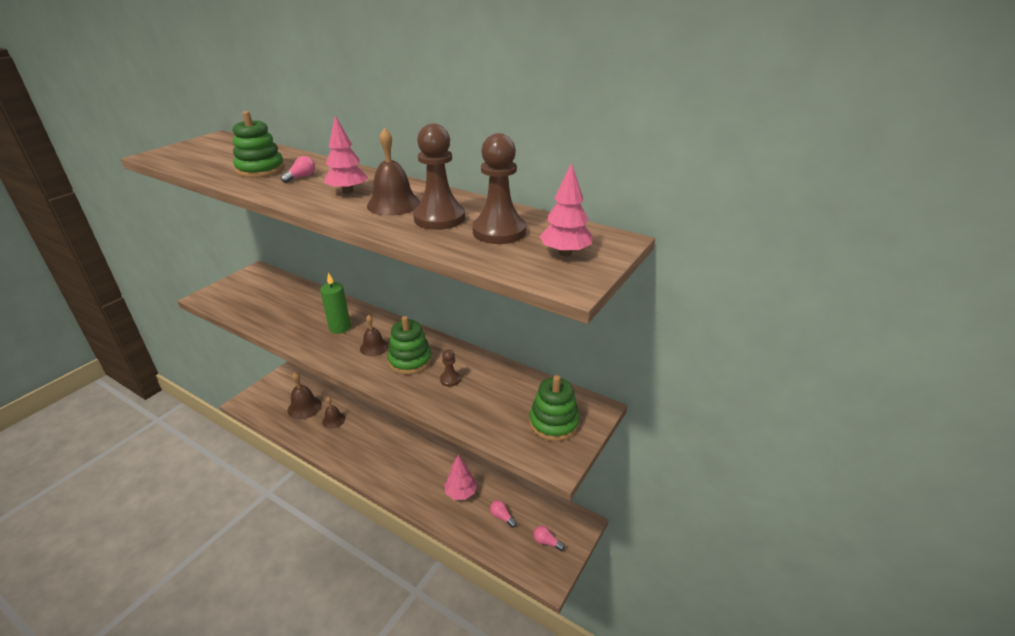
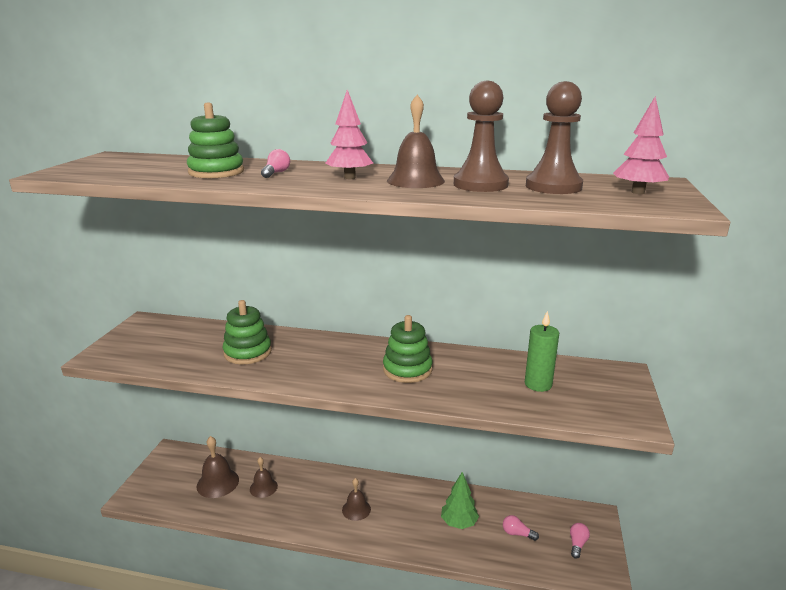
camera: 20 degrees left, 10 degrees down
green candle [320,272,351,334] -> green candle moved to [525,311,559,392]
brown bell [360,315,389,356] -> brown bell moved to [342,478,371,521]
brown pawn [440,349,460,387] -> none
pink tree [444,455,477,500] -> green tree [441,472,479,529]
green stacking toy [529,375,580,441] -> green stacking toy moved to [223,300,272,364]
pink light bulb [534,526,565,551] -> pink light bulb turned 105 degrees clockwise [570,523,590,559]

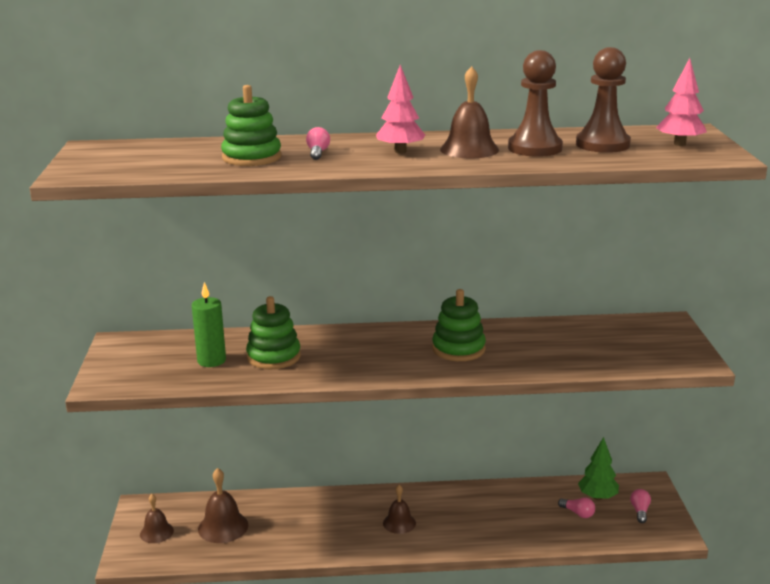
camera: 15 degrees left, 0 degrees up
brown bell [250,457,278,498] -> brown bell moved to [140,494,174,543]
green tree [441,472,479,529] -> green tree moved to [578,437,619,500]
pink light bulb [503,515,539,541] -> pink light bulb turned 150 degrees counterclockwise [558,497,595,518]
green candle [525,311,559,392] -> green candle moved to [192,282,226,367]

